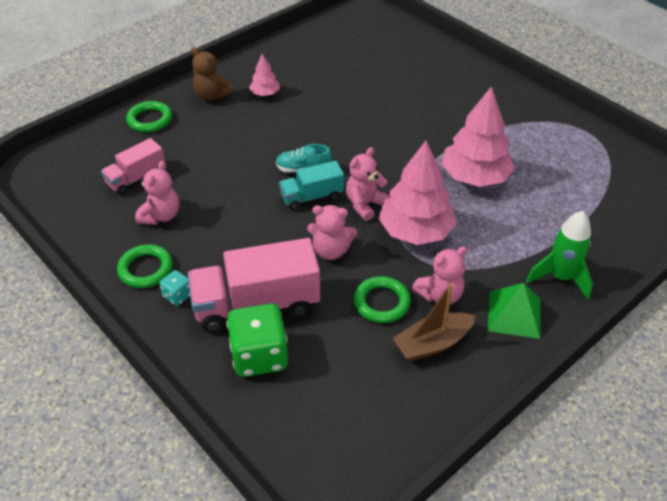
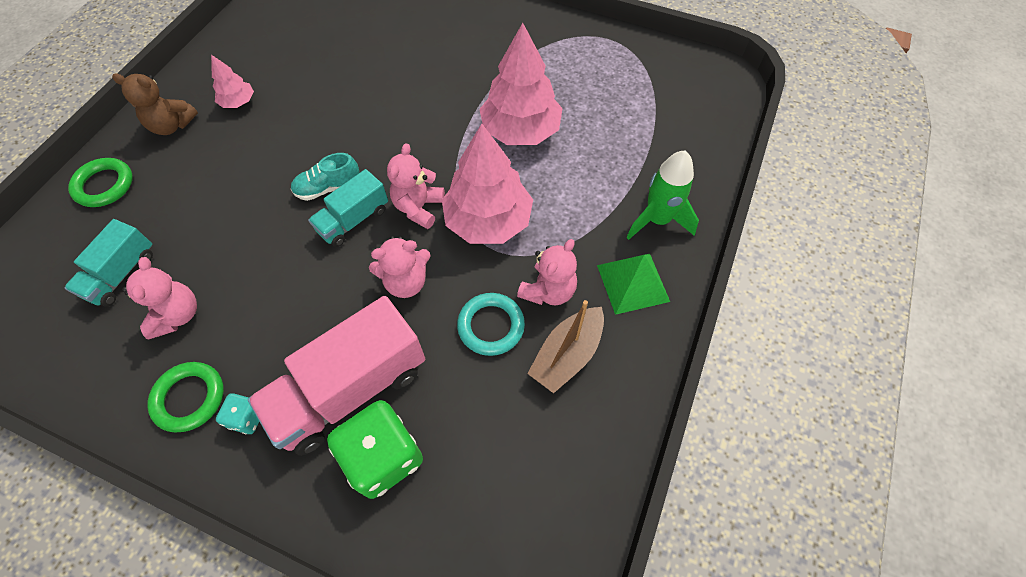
camera: 25 degrees left, 15 degrees up
pink truck [101,138,165,195] -> turquoise truck [65,219,153,307]
green ring [354,276,411,323] -> turquoise ring [457,293,525,356]

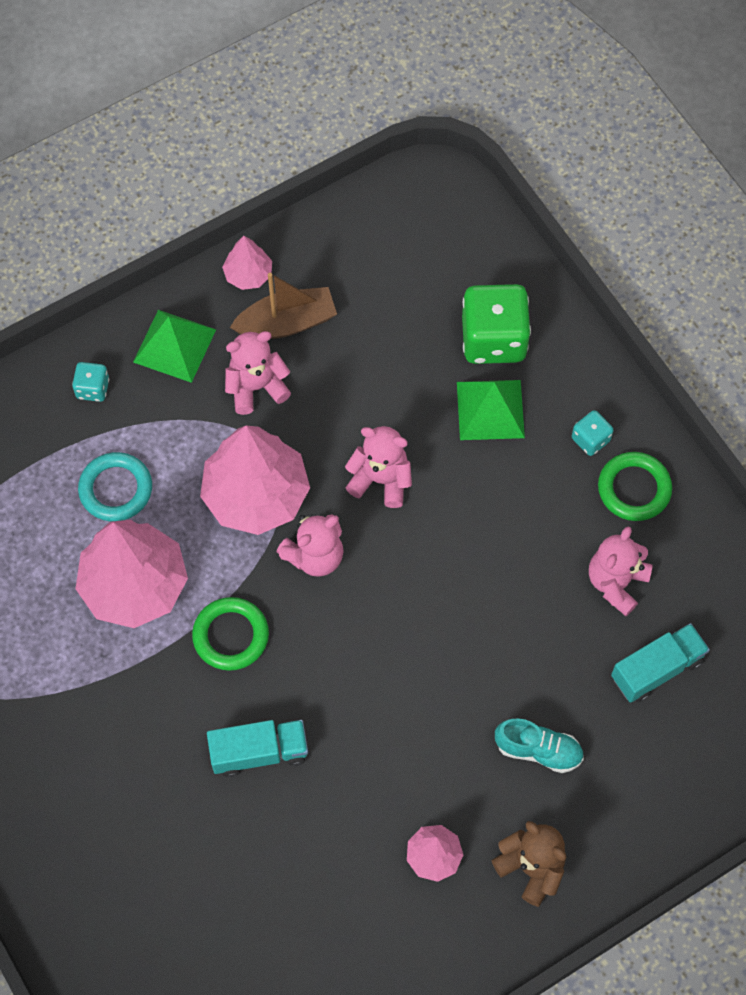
camera: 145 degrees left, 5 degrees up
green ring [68,158,133,207] -> green ring moved to [192,597,269,671]
pink truck [248,296,425,456] -> green pyramid [457,380,525,440]
turquoise shoe [291,153,360,201] -> turquoise shoe moved to [495,718,584,773]
turquoise truck [308,169,388,247] -> turquoise truck moved to [207,720,308,777]
turquoise ring [457,293,525,356] -> turquoise ring moved to [78,452,152,522]
green rocket [626,150,699,240] -> turquoise dice [72,362,109,402]
none -> pink tree [222,236,272,290]

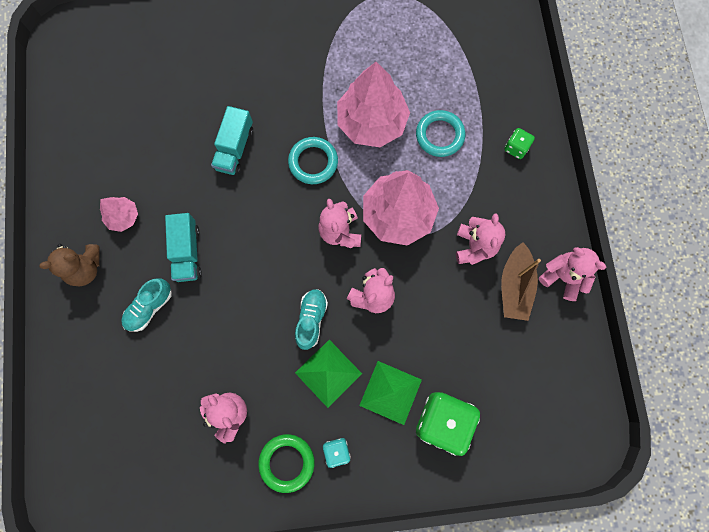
camera: 115 degrees right, 10 degrees up
turquoise dice [72,362,109,402] -> green dice [504,128,535,159]
green pyramid [133,310,216,383] -> green pyramid moved to [295,340,362,408]
green ring [192,597,269,671] -> turquoise ring [288,137,338,184]
pink tree [222,236,272,290] -> pink teddy bear [539,247,606,301]
turquoise truck [611,623,710,703] -> turquoise truck moved to [165,213,202,282]
none -> turquoise shoe [295,289,328,350]

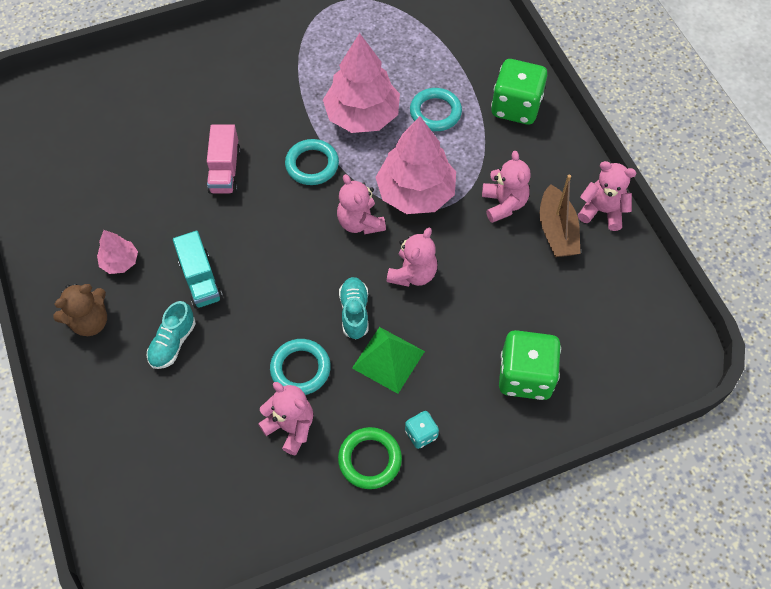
camera: 15 degrees left, 15 degrees down
turquoise truck [211,106,253,175] -> pink truck [207,124,241,194]
green pyramid [359,361,422,425] -> none
green dice [504,128,535,159] -> green dice [491,59,547,125], size x2.07
none -> turquoise ring [270,339,331,395]

